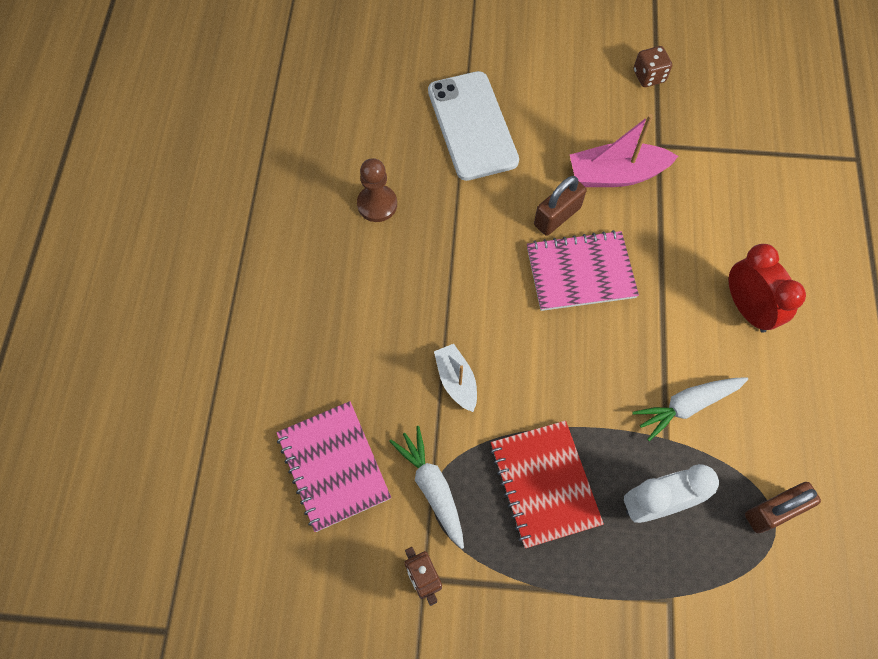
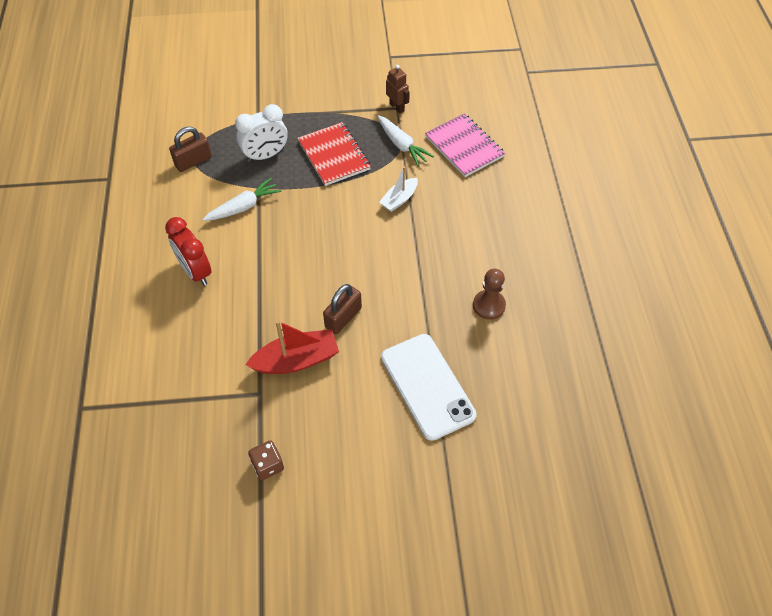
camera: 170 degrees right, 10 degrees down
white boat [434,344,477,412] -> white boat turned 75 degrees clockwise [379,167,418,212]
pink notebook [527,230,639,311] -> none
pink boat [570,114,678,187] -> red boat [245,320,339,374]

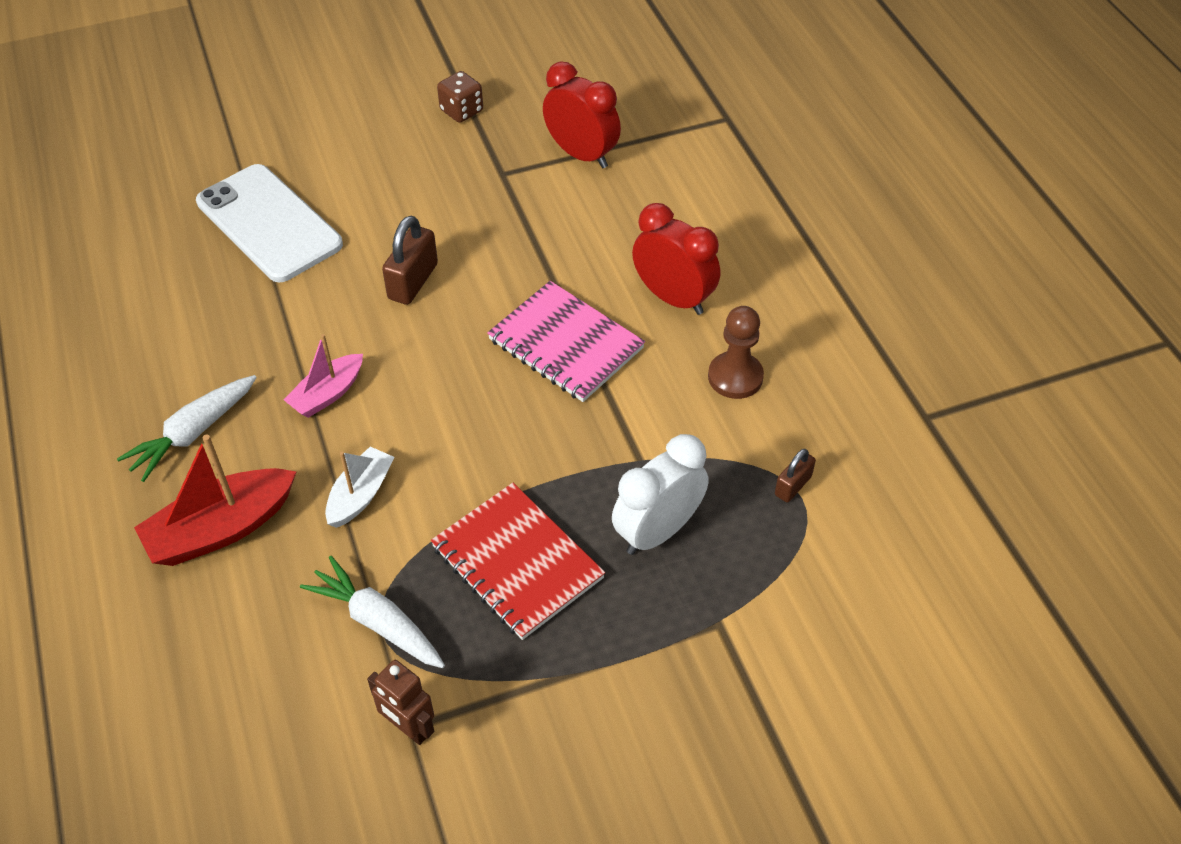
camera: 165 degrees right, 5 degrees down
brown padlock [169,127,212,172] -> brown padlock [775,449,816,502], size x0.60
white carrot [203,178,282,221] -> white carrot moved to [117,375,257,482]
red boat [245,320,339,374] -> red boat moved to [134,434,296,566]
pink notebook [425,114,505,177] -> pink notebook moved to [487,281,645,402]
brown pawn [473,269,506,320] -> brown pawn moved to [708,306,764,399]
none -> pink boat [284,334,363,418]
none -> red clock [543,62,621,168]

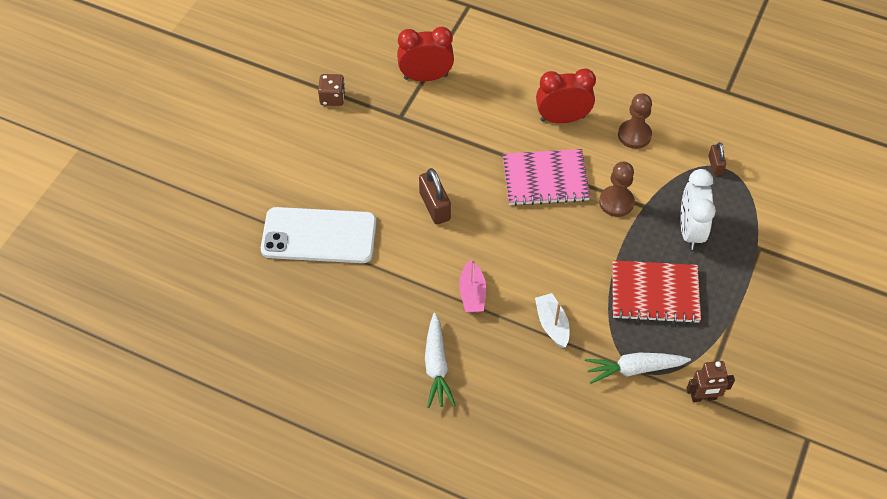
camera: 45 degrees left, 5 degrees up
red boat [134,434,296,566] -> none
none -> brown pawn [599,162,635,217]

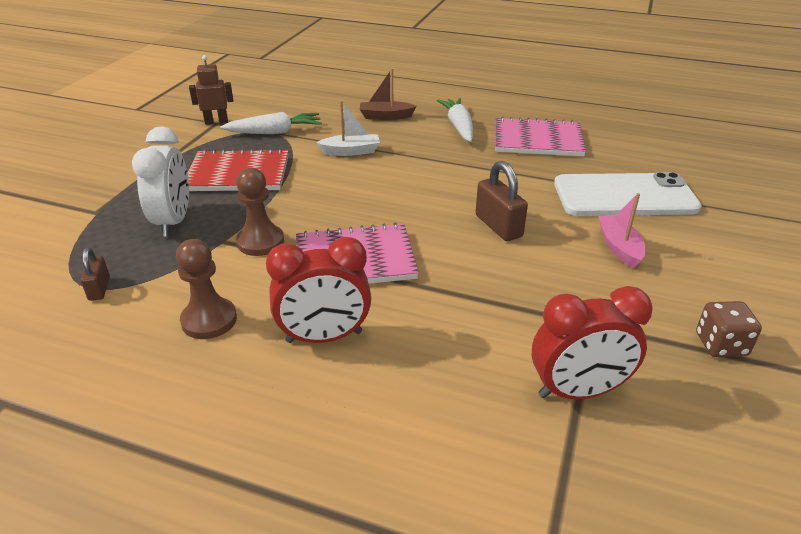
camera: 175 degrees right, 20 degrees down
pink boat [459,259,486,313] -> pink boat moved to [598,193,646,268]
white boat [535,293,569,348] -> white boat turned 75 degrees counterclockwise [316,100,380,156]
none -> brown boat [360,68,417,120]
none -> pink notebook [495,117,586,156]

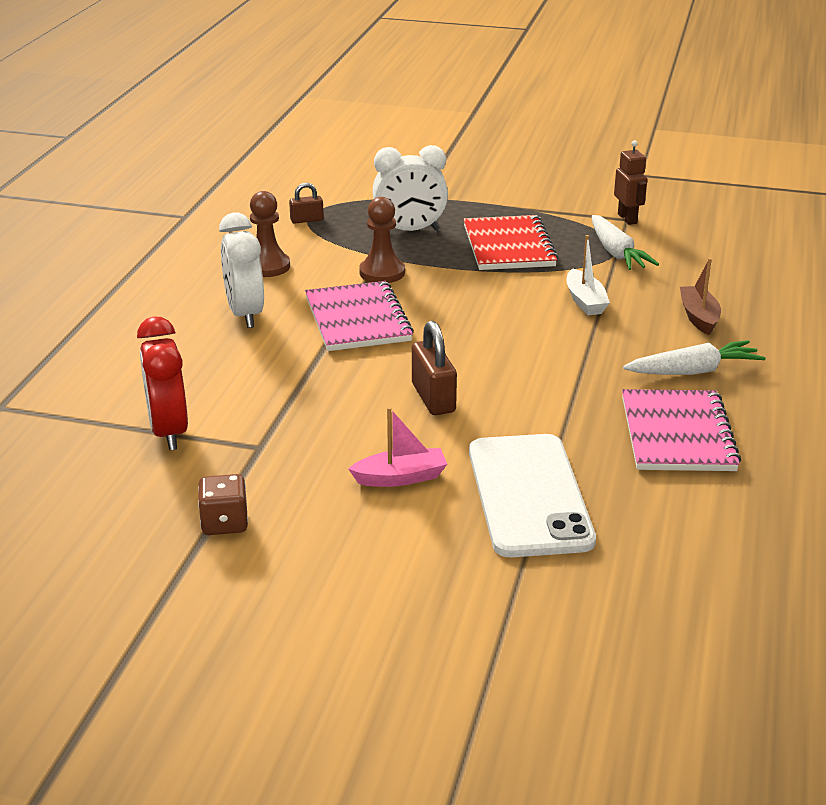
camera: 85 degrees right, 5 degrees down
red clock [266,237,371,343] -> white clock [219,213,264,328]
brown padlock [475,161,528,241] -> brown padlock turned 75 degrees counterclockwise [412,321,457,415]

